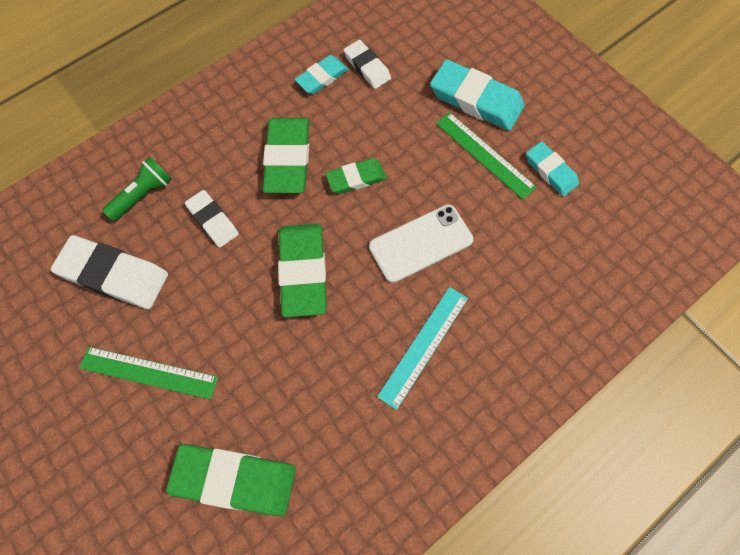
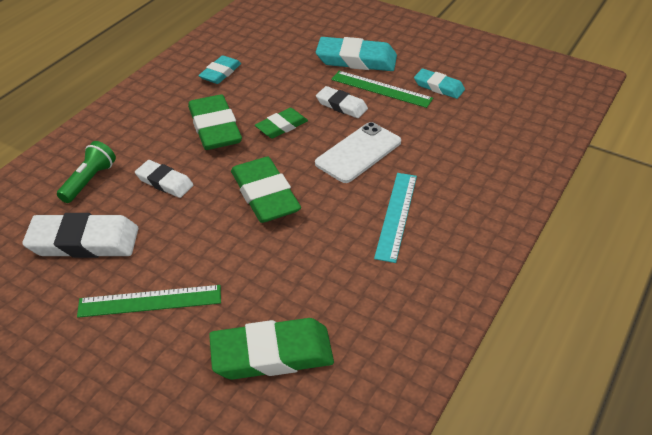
camera: 20 degrees left, 25 degrees down
white eraser [344,40,391,89] -> white eraser moved to [316,86,368,118]

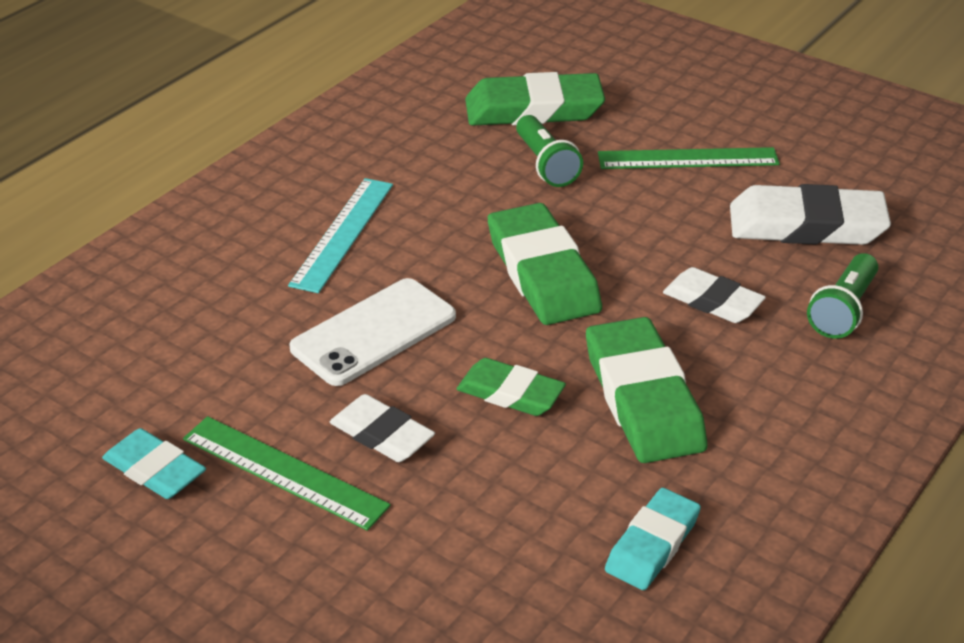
camera: 175 degrees left, 5 degrees down
green eraser [255,108,308,139] -> green eraser turned 60 degrees clockwise [456,358,566,416]
turquoise eraser [316,37,397,71] -> none
none -> green flashlight [516,115,583,187]

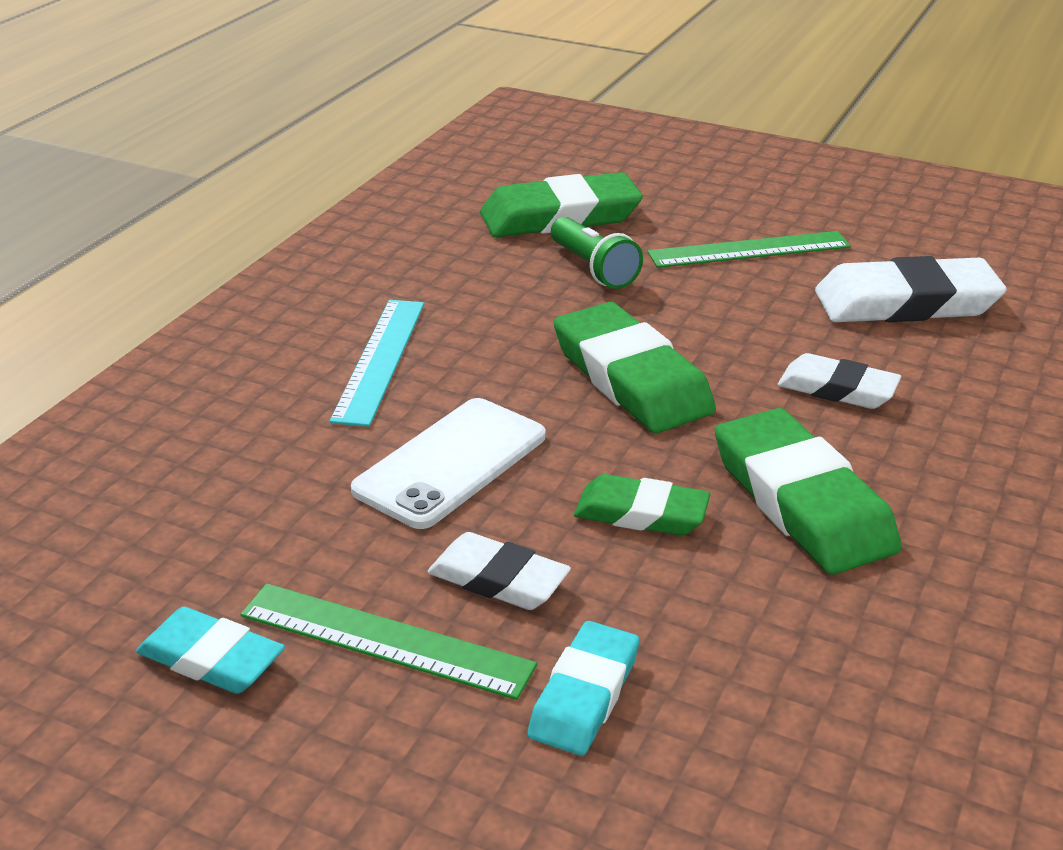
camera: 10 degrees left, 5 degrees down
turquoise eraser [605,488,701,590] -> turquoise eraser moved to [527,621,639,756]
green flashlight [807,253,878,339] -> none

